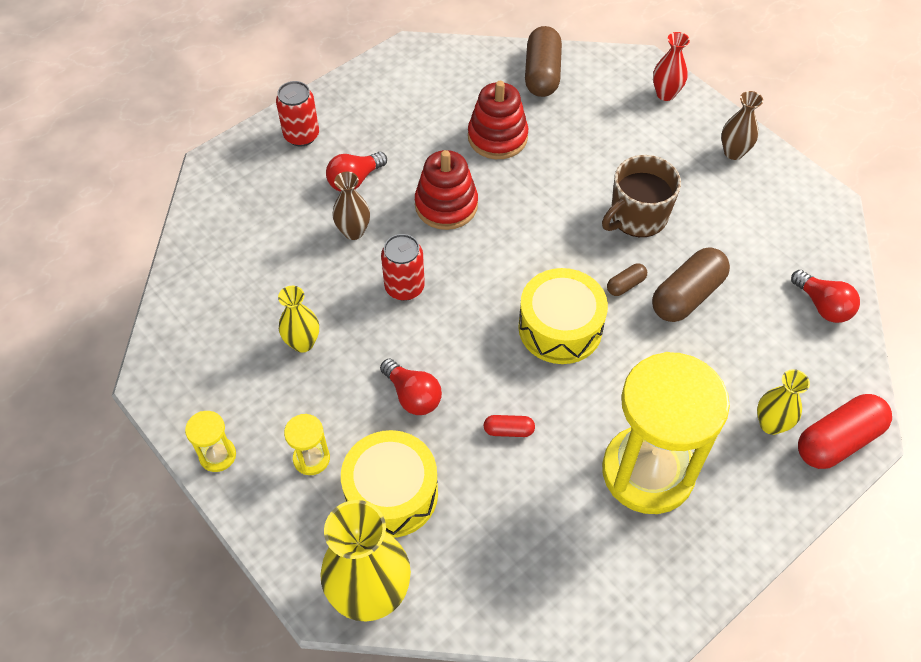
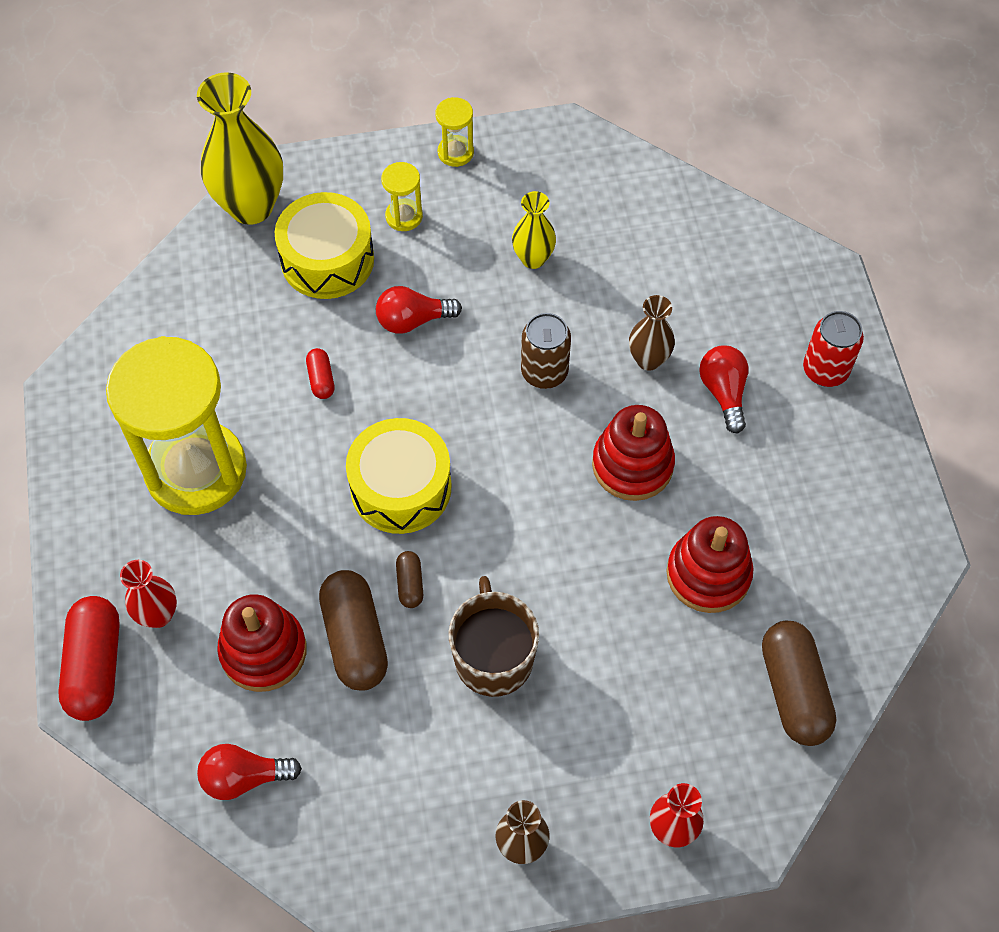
camera: 120 degrees right, 5 degrees up
red can [381,234,425,301] -> brown can [521,313,571,389]
red capsule [484,415,535,437] -> red capsule turned 45 degrees counterclockwise [306,348,334,399]
brown capsule [525,26,562,97] -> brown capsule turned 45 degrees clockwise [762,621,836,746]
yellow vase [757,369,810,435] -> red vase [120,560,177,628]
none -> red stacking toy [217,594,307,692]

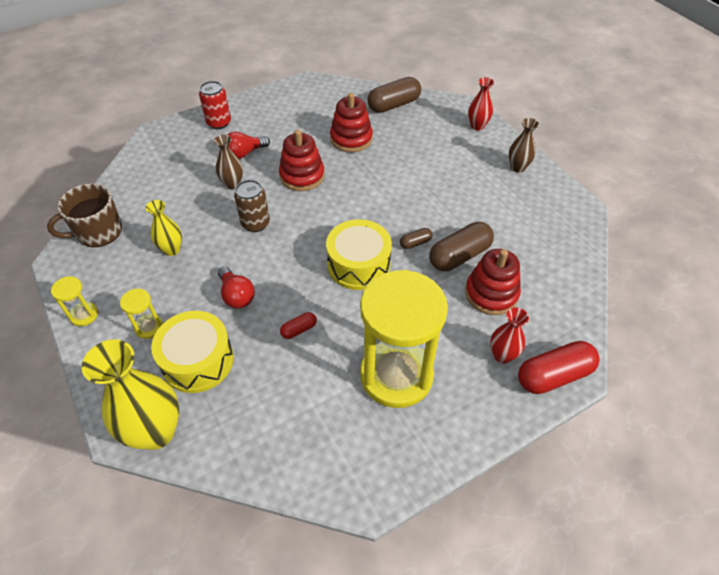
camera: 110 degrees left, 10 degrees down
red light bulb [197,744,302,800] -> none
brown mug [449,576,539,697] -> brown mug moved to [47,183,122,247]

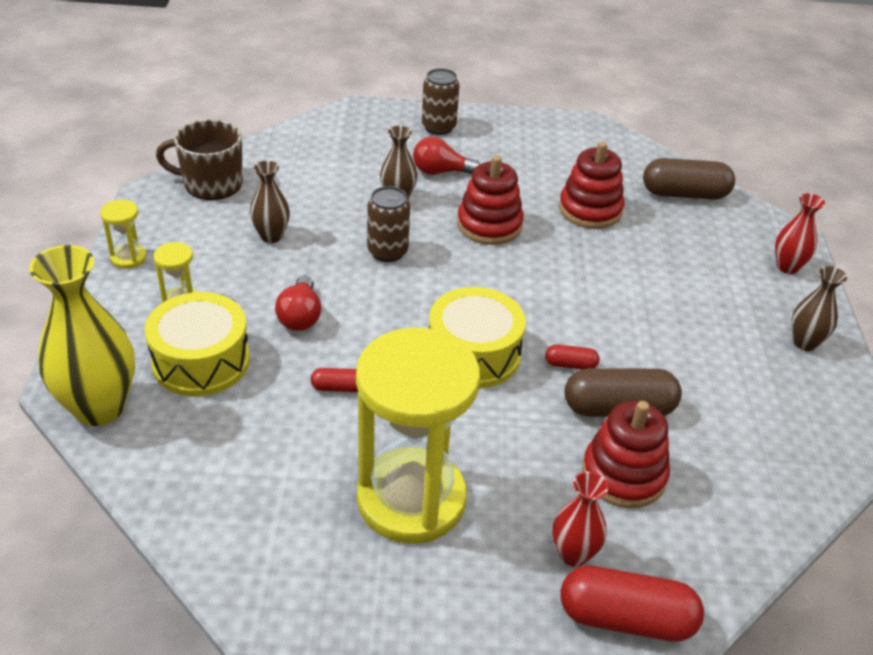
camera: 30 degrees right, 10 degrees down
yellow vase [145,200,182,256] -> brown vase [250,161,290,243]
red can [199,81,231,129] -> brown can [422,68,460,135]
brown capsule [400,228,432,249] -> red capsule [545,344,599,369]

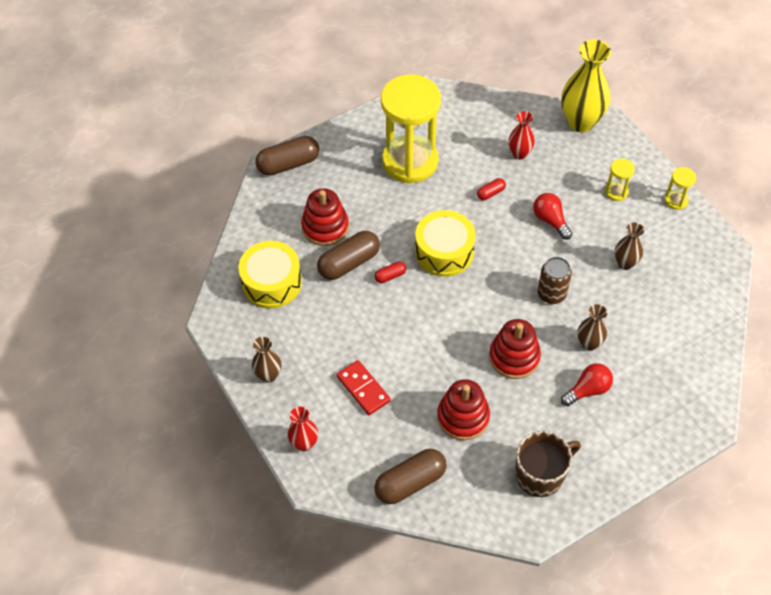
camera: 150 degrees right, 15 degrees up
yellow drum [144,292,250,396] -> yellow drum moved to [238,241,302,308]
brown mug [156,119,243,200] -> brown mug moved to [515,431,581,497]
brown can [422,68,460,135] -> none
red vase [552,472,608,567] -> red vase moved to [508,111,535,159]
red capsule [560,565,704,642] -> brown capsule [255,136,319,176]
none -> red domino [337,360,391,415]

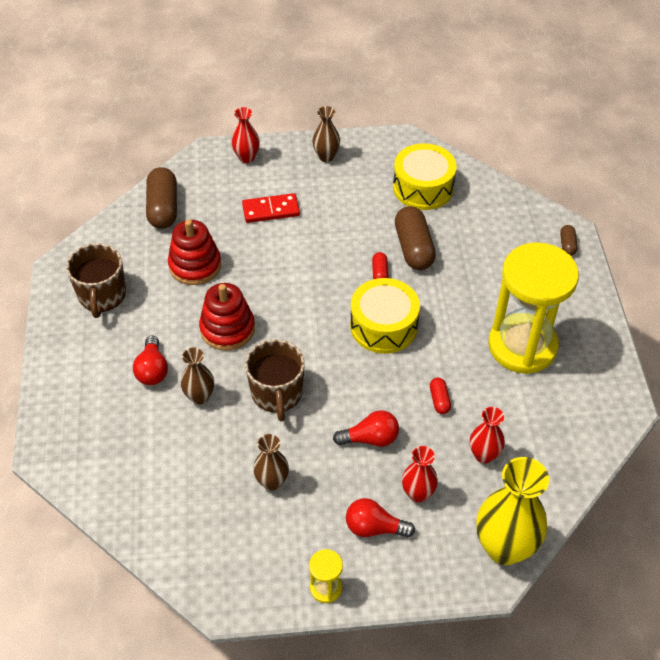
camera: 115 degrees right, 5 degrees down
brown capsule [255,136,319,176] -> brown capsule [560,225,578,256], size x0.48
red stacking toy [301,188,349,246] -> none
brown can [538,257,572,304] -> brown mug [245,339,305,421]
yellow hourglass [605,159,635,201] -> red light bulb [346,498,415,538]
none -> red vase [402,446,438,502]

